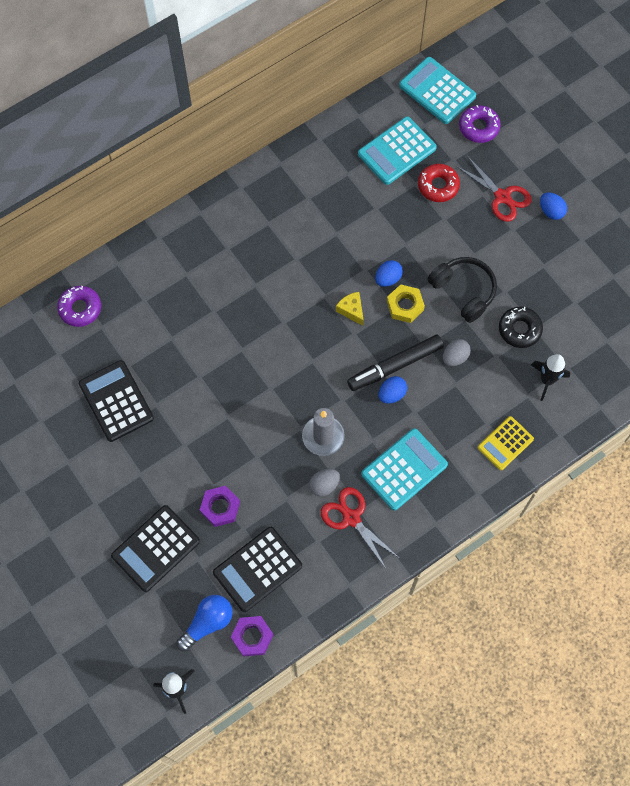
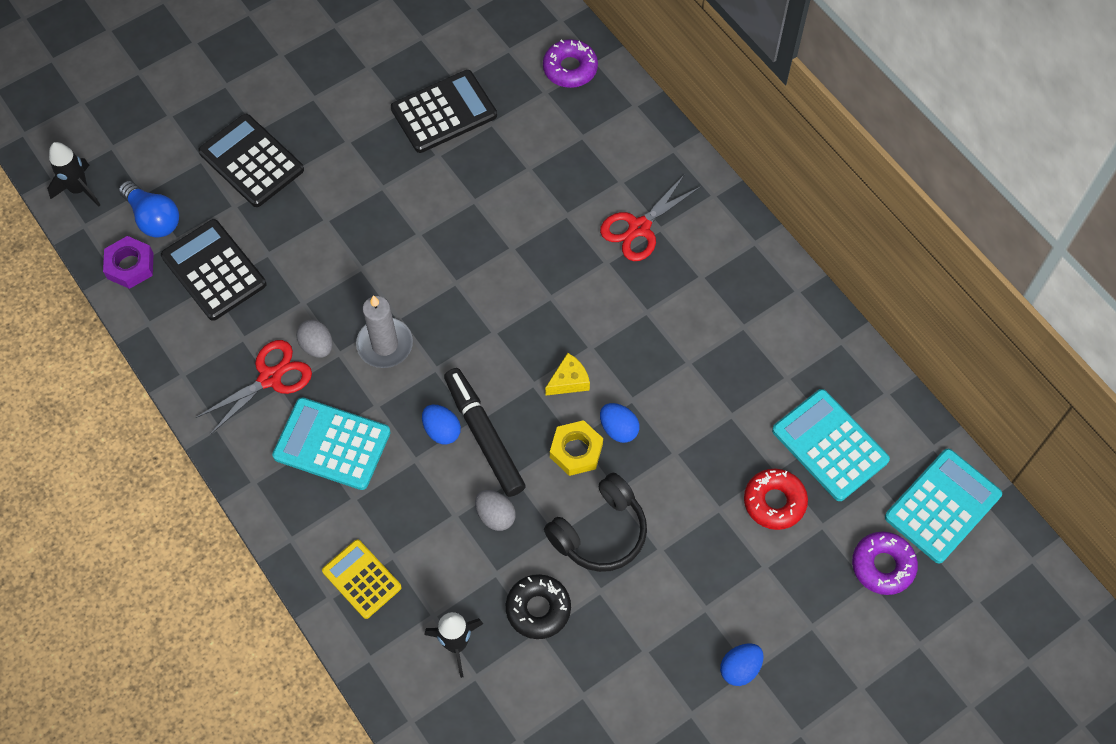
camera: 90 degrees right, 5 degrees down
purple nut [200,486,240,527] -> none
turquoise calculator [361,428,448,511] -> turquoise calculator turned 150 degrees clockwise [272,397,391,490]
red scissors [456,156,532,222] -> red scissors moved to [600,174,700,261]

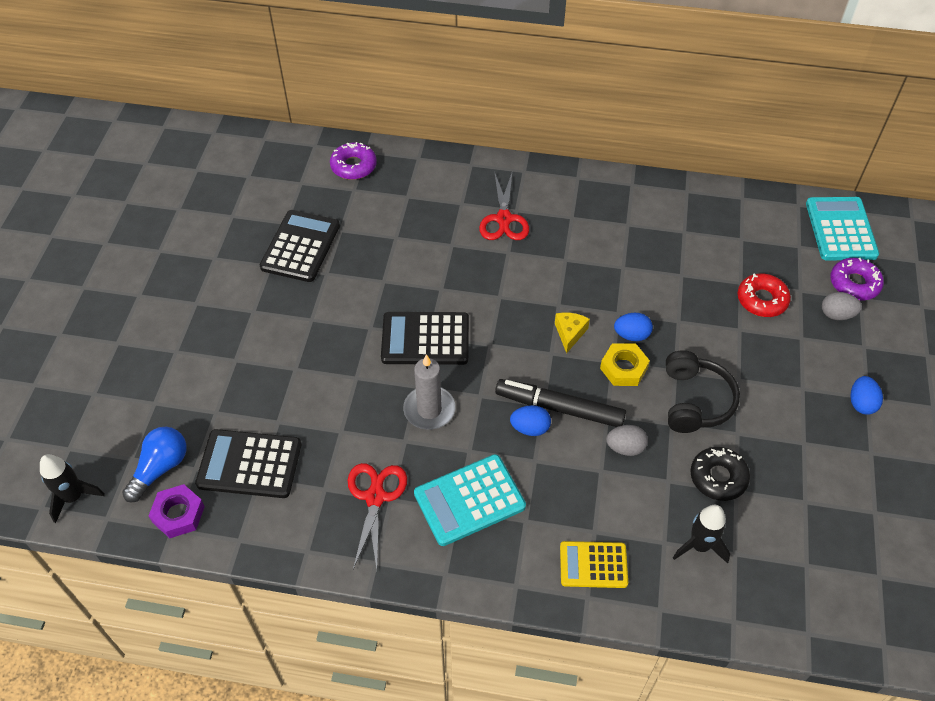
camera: 45 degrees left, 10 degrees down
blue light bulb [119,181,179,238] -> blue light bulb turned 60 degrees counterclockwise [122,426,187,502]
black calculator [198,114,304,207] -> black calculator moved to [381,312,469,365]
grey egg [296,319,332,358] -> grey egg moved to [822,292,862,320]
turquoise calculator [772,389,890,501] -> none

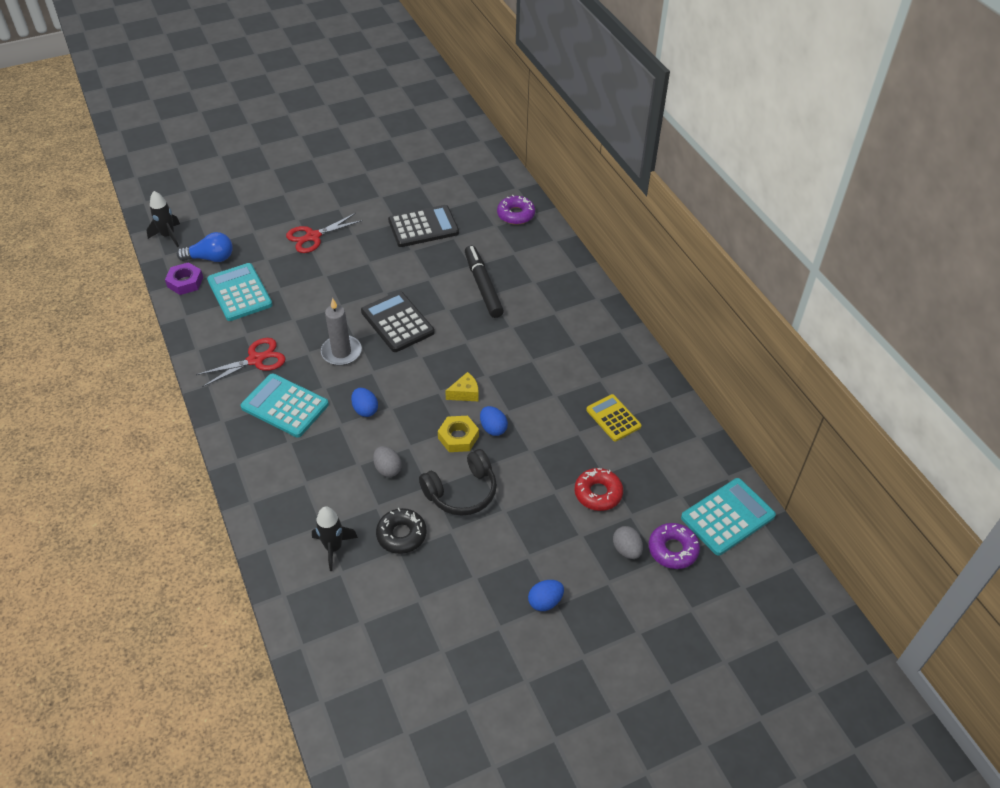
camera: 55 degrees right, 5 degrees down
black calculator [195,429,301,498] -> turquoise calculator [207,263,273,321]
red scissors [479,170,529,240] -> red scissors moved to [286,213,363,253]
black marker [495,379,626,427] -> black marker moved to [465,245,504,318]
yellow calculator [560,541,628,588] -> yellow calculator moved to [586,394,642,441]

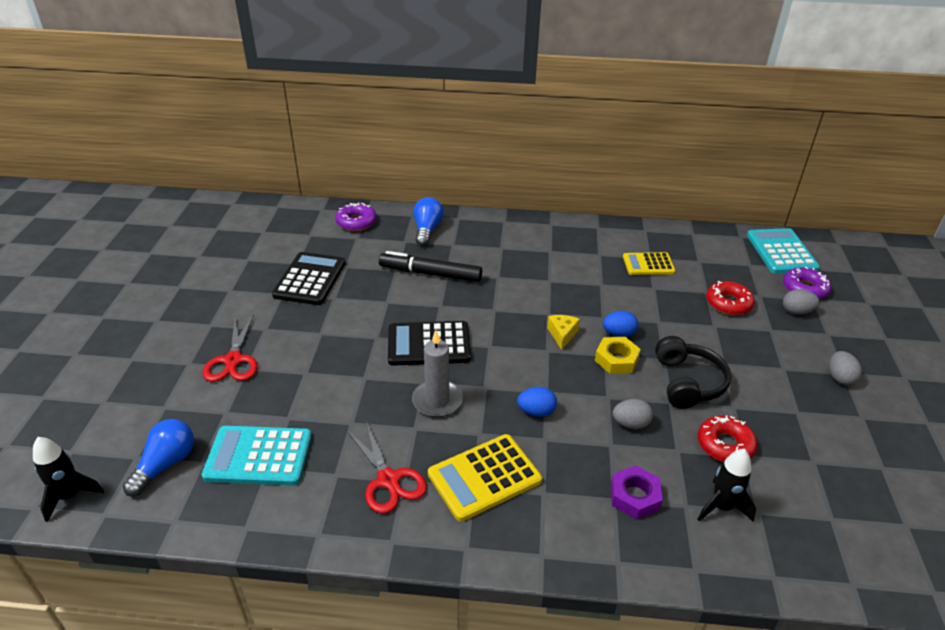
camera: 60 degrees left, 10 degrees down
purple nut [165,262,203,295] -> purple nut moved to [611,465,663,519]
red scissors [196,338,285,387] -> red scissors turned 150 degrees clockwise [346,421,427,514]
turquoise calculator [241,373,329,438] -> yellow calculator [428,434,542,522]
black donut [376,508,427,554] -> red donut [698,415,757,462]
blue egg [528,580,564,611] -> grey egg [829,351,862,385]
none -> blue light bulb [413,197,444,246]

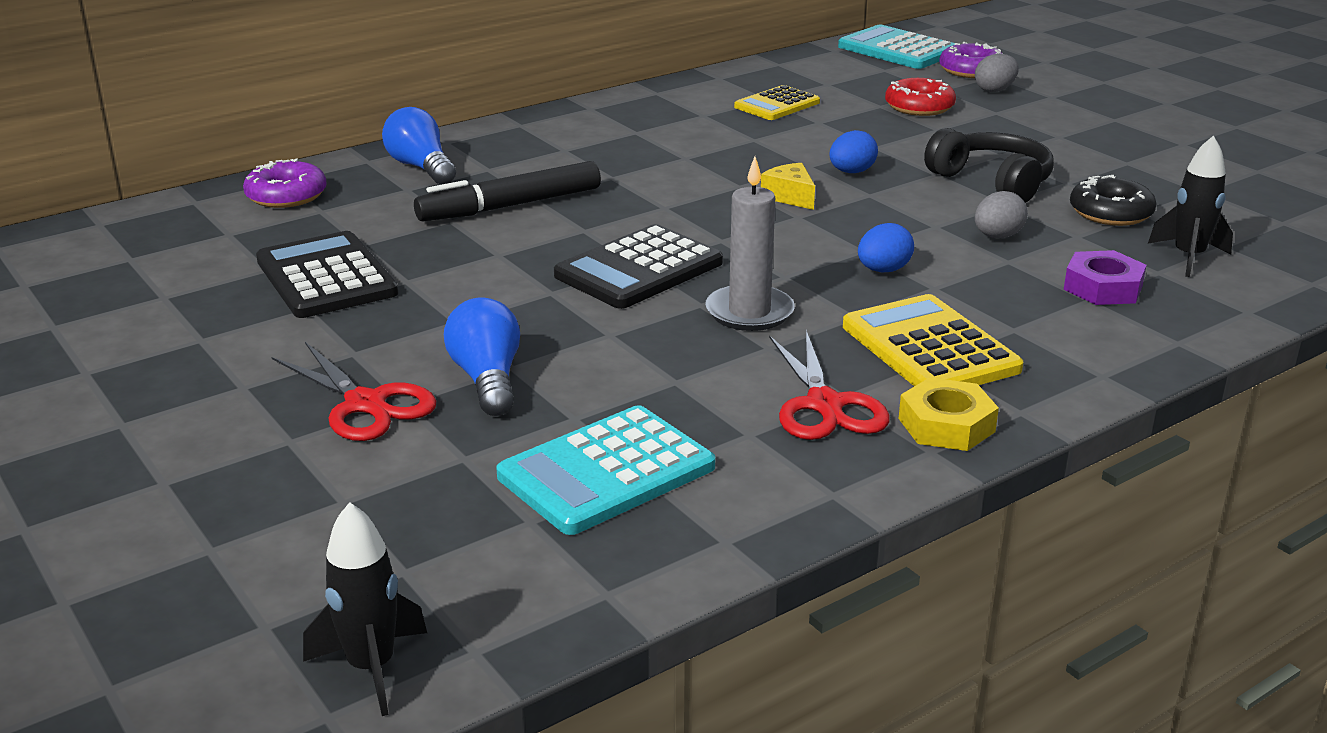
camera: 40 degrees left, 10 degrees down
blue light bulb [123,419,194,497] -> blue light bulb moved to [444,297,520,416]
red scissors [346,421,427,514] -> red scissors turned 60 degrees clockwise [769,330,890,440]
yellow calculator [428,434,542,522] -> yellow calculator turned 135 degrees clockwise [843,294,1023,386]
yellow nut [595,337,641,374] -> yellow nut moved to [899,377,999,451]
red donut [698,415,757,462] -> black donut [1070,175,1157,226]
grey egg [829,351,862,385] -> none

